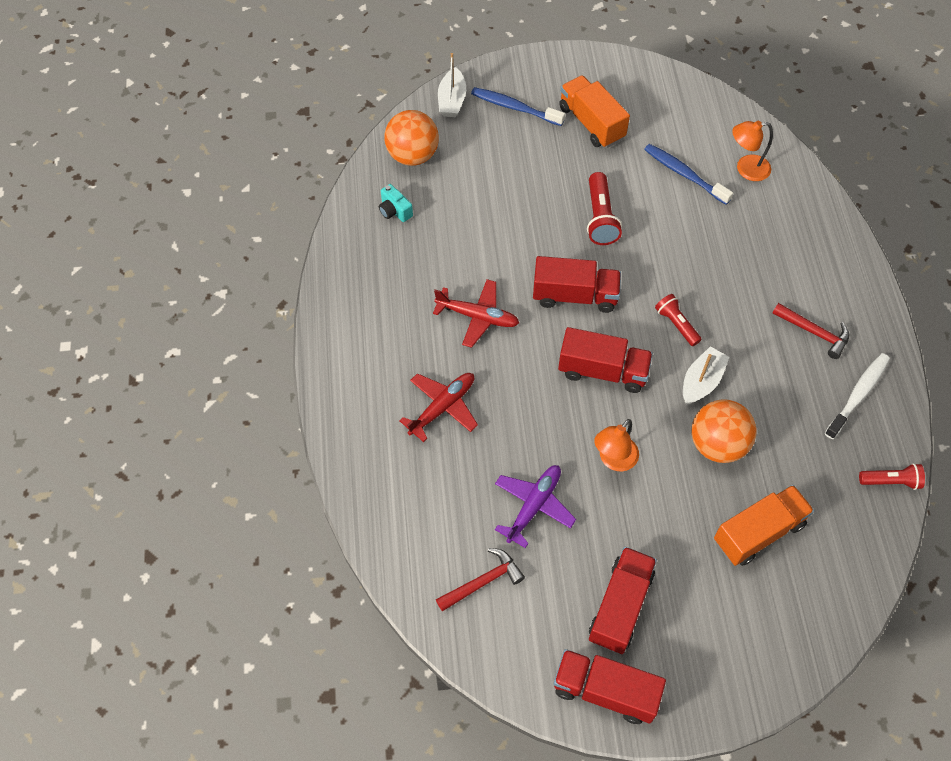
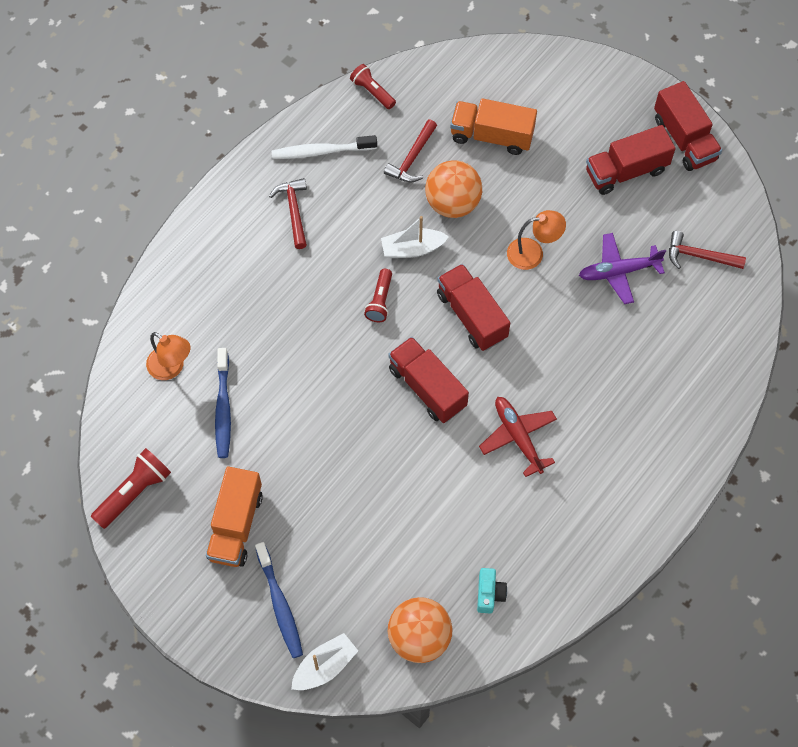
camera: 135 degrees left, 5 degrees up
red plane [399,373,478,442] -> none
red flashlight [587,172,622,245] -> red flashlight moved to [91,448,171,529]
none -> red hammer [384,120,437,182]

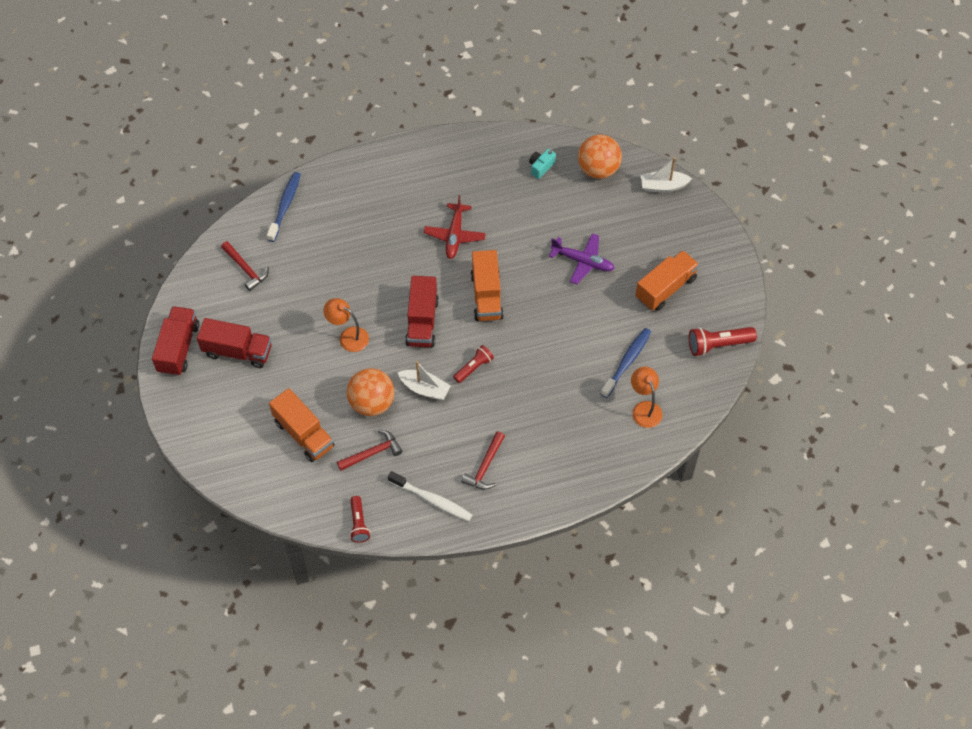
camera: 145 degrees left, 5 degrees down
blue toothbrush [255,542,303,658] -> blue toothbrush moved to [267,172,301,242]
red truck [388,337,469,423] -> orange truck [471,250,504,321]
purple plane [579,233,666,304] -> purple plane moved to [549,233,615,284]

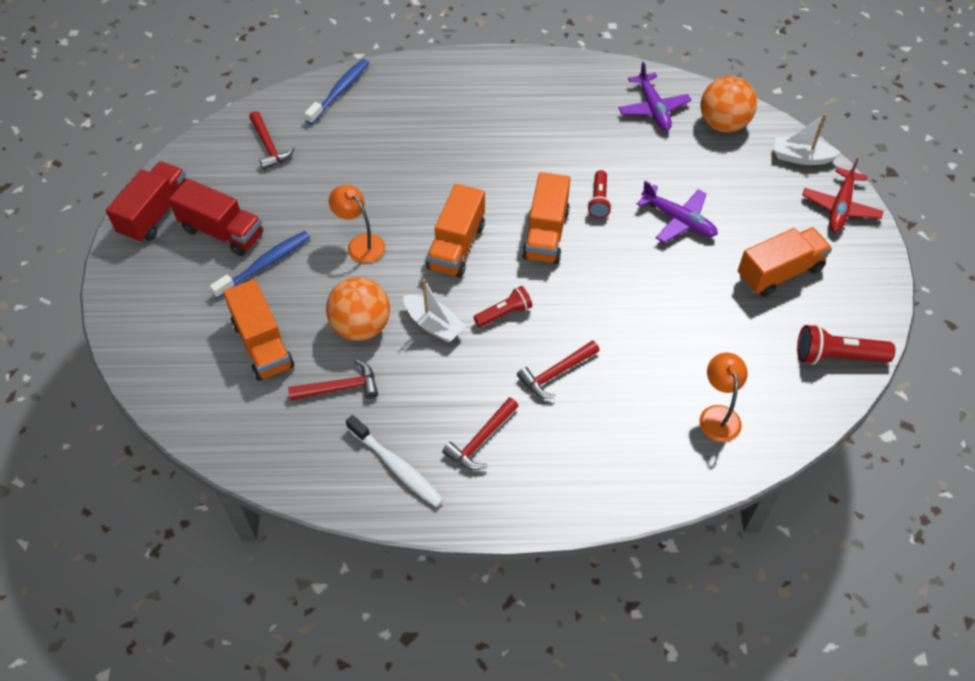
camera: 15 degrees right, 5 degrees down
red flashlight [350,496,370,543] -> red flashlight moved to [587,170,612,218]
red truck [405,276,439,347] -> orange truck [426,184,485,278]
red plane [424,195,486,259] -> red plane moved to [802,158,883,232]
turquoise camera [529,149,556,179] -> purple plane [618,62,691,130]
blue toothbrush [601,328,651,398] -> blue toothbrush moved to [209,231,310,299]
none -> red hammer [517,340,599,399]

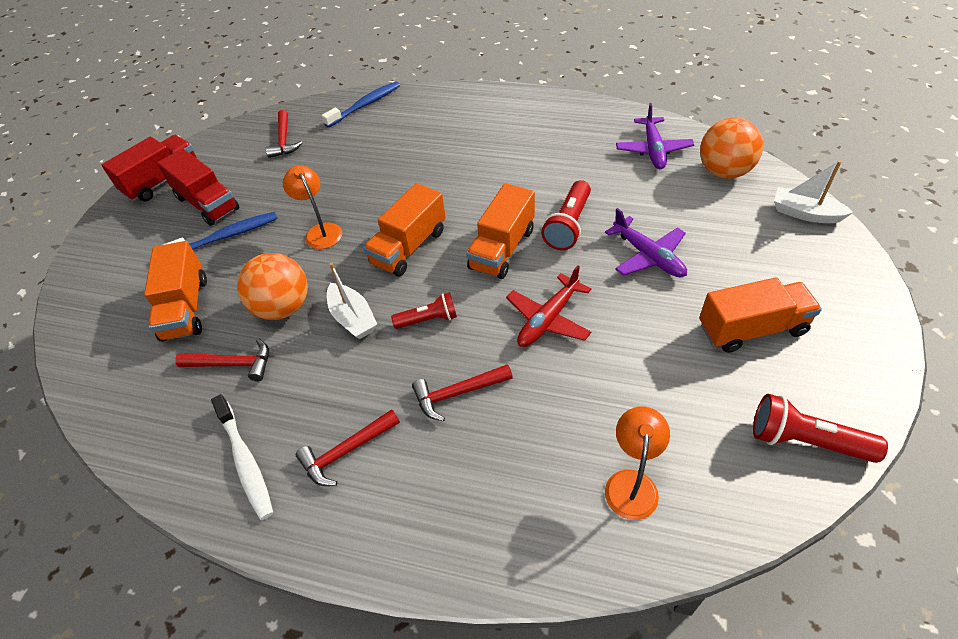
camera: 20 degrees right, 5 degrees down
red flashlight [587,170,612,218] -> red flashlight [541,180,591,250], size x1.51
red plane [802,158,883,232] -> red plane moved to [506,265,591,347]

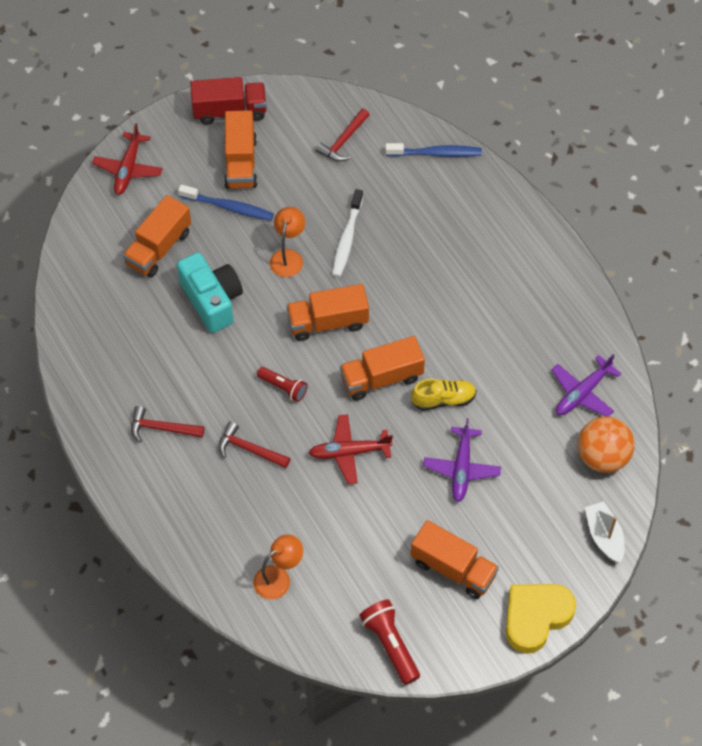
camera: 40 degrees right, 10 degrees up
red truck [157,148,239,226] -> orange truck [224,110,257,189]
red hammer [175,338,269,381] -> none
white toothbrush [211,394,273,520] -> white toothbrush moved to [332,189,363,277]
orange ball [237,253,308,320] -> turquoise camera [177,252,243,333]
white boat [327,263,377,339] -> none
red flashlight [541,180,591,250] -> yellow shoe [411,379,477,411]
none -> red plane [92,123,162,195]
none -> yellow heart [506,584,576,654]

